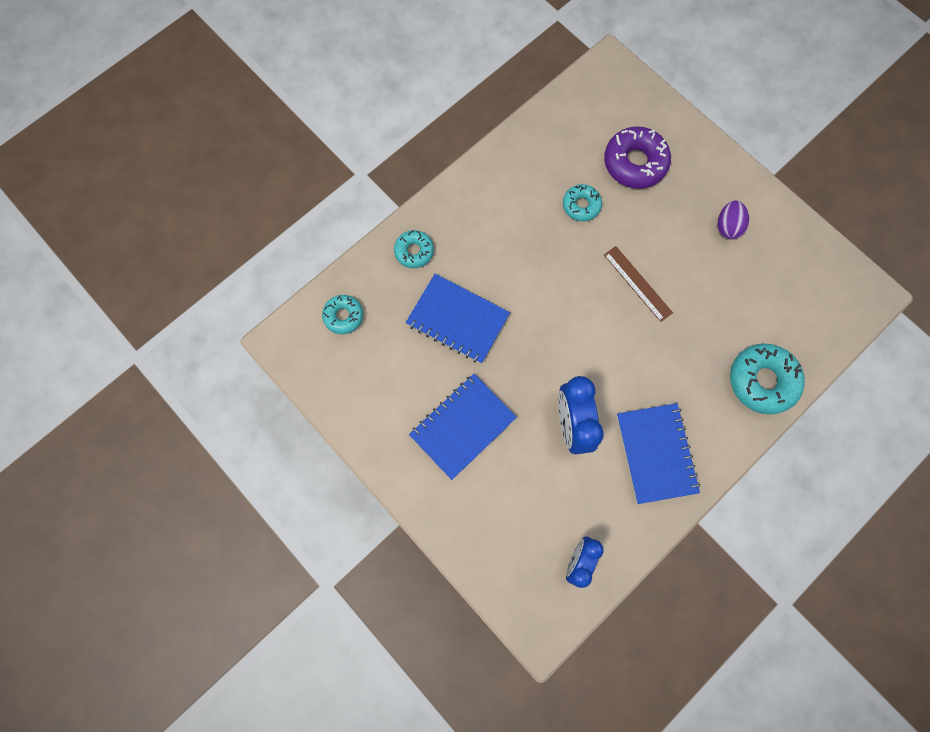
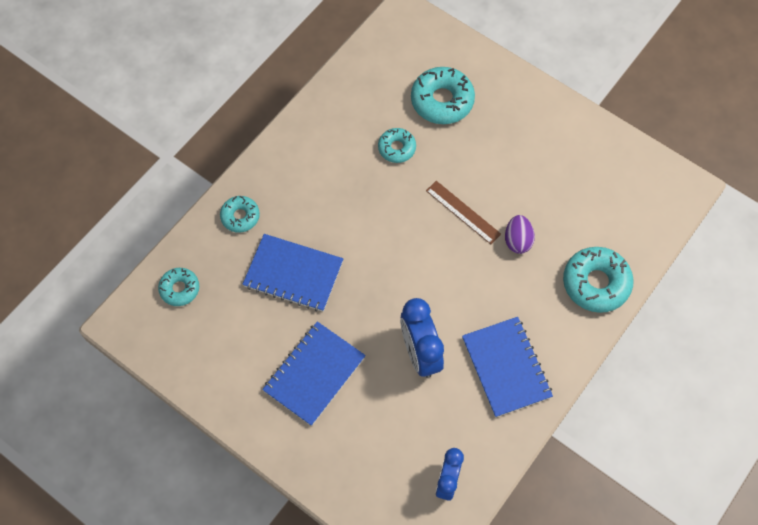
camera: 10 degrees left, 10 degrees down
purple donut [604,126,671,189] -> turquoise donut [411,67,475,124]
purple egg [717,200,749,239] -> purple egg moved to [505,215,535,254]

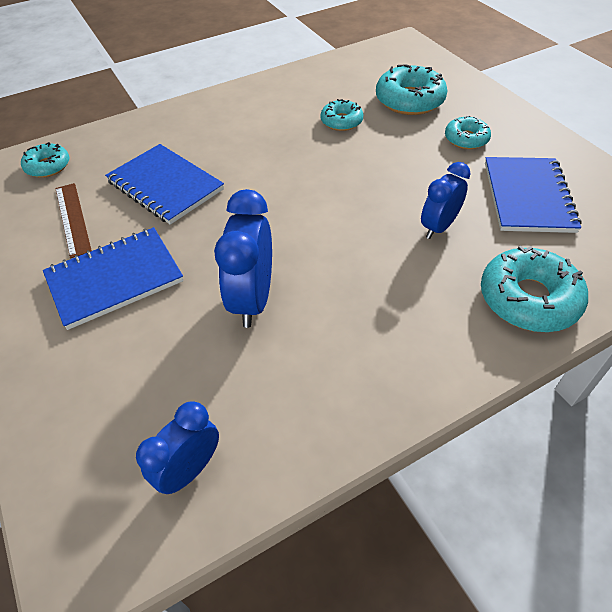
camera: 25 degrees right, 15 degrees down
turquoise donut [220,196,260,233] -> turquoise donut moved to [445,115,491,149]
brown ruler [426,181,501,244] -> brown ruler moved to [55,183,92,258]
blue notebook [462,317,553,417] -> blue notebook moved to [485,157,582,233]
purple egg [505,215,535,254] -> blue clock [421,162,470,239]

